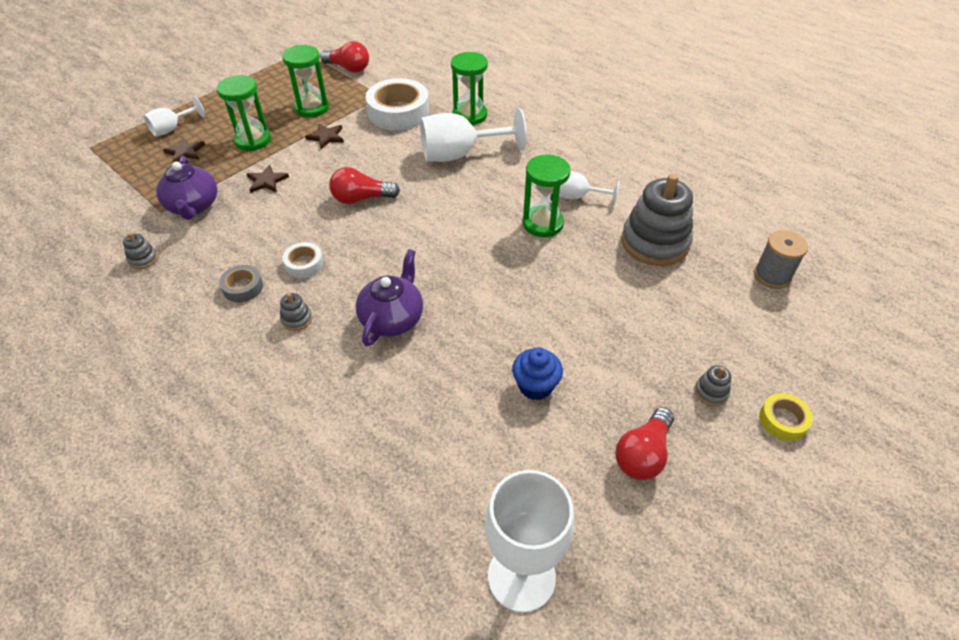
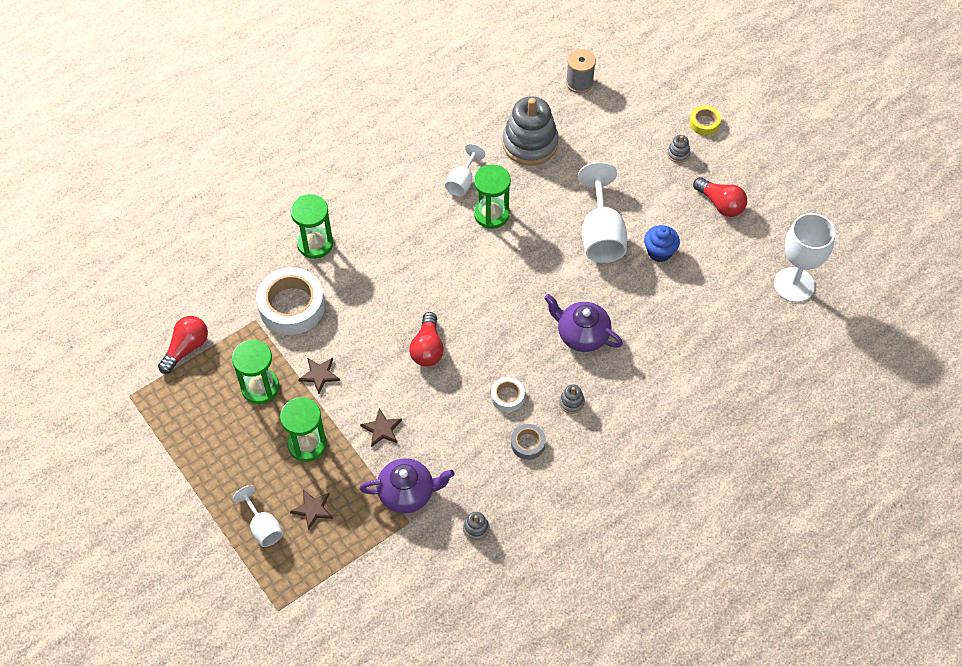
camera: 80 degrees left, 10 degrees up
white goblet [420,108,527,162] -> white goblet moved to [578,162,627,263]

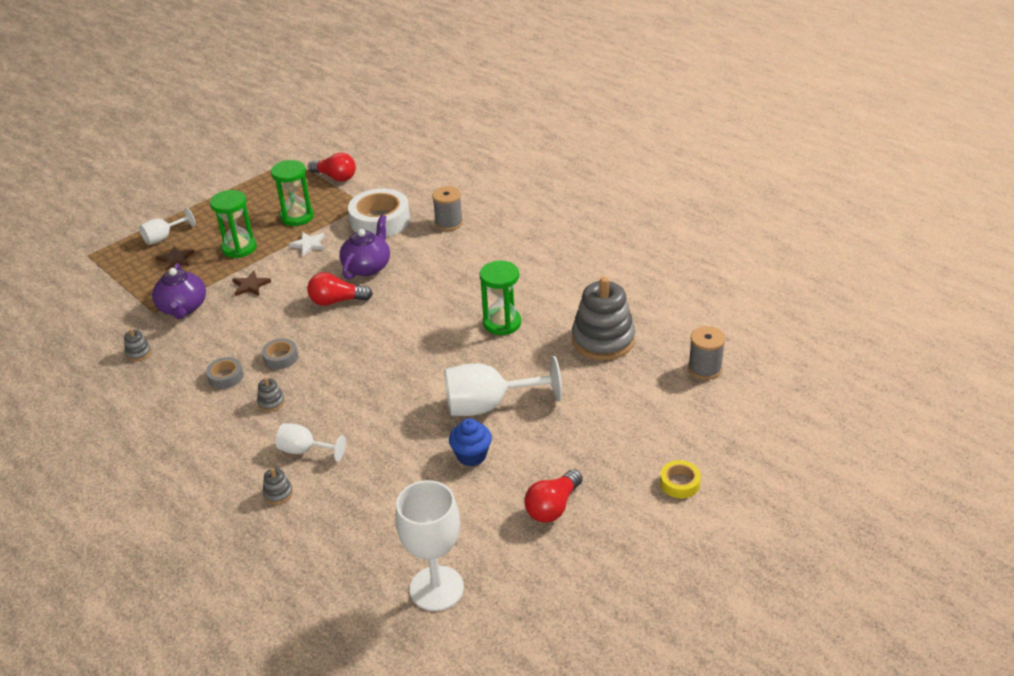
camera: 85 degrees right, 20 degrees down
green hourglass [290,194,333,259] -> grey spool [432,186,463,231]
brown star [298,358,340,394] -> white star [289,232,325,256]
white goblet [445,144,485,196] -> white goblet moved to [276,423,346,462]
white tape [491,377,525,412] -> grey tape [262,338,298,369]
purple teapot [544,294,623,352] -> purple teapot moved to [339,215,390,279]
grey stacking toy [667,135,690,163] -> grey stacking toy moved to [263,468,293,505]

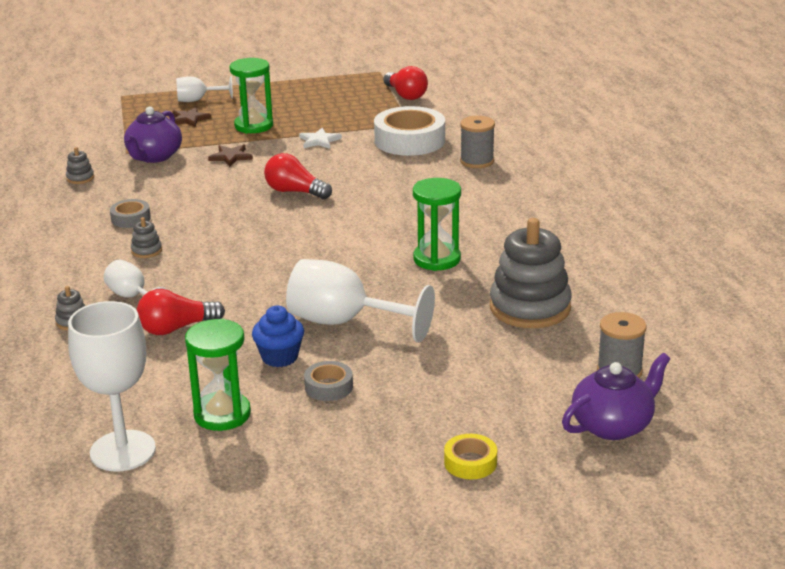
camera: 30 degrees right, 10 degrees down
grey tape [262,338,298,369] -> grey tape moved to [304,361,353,401]
green hourglass [271,160,314,226] -> green hourglass moved to [185,319,251,431]
purple teapot [339,215,390,279] -> purple teapot moved to [562,353,670,440]
red light bulb [525,469,583,523] -> red light bulb moved to [137,289,225,335]

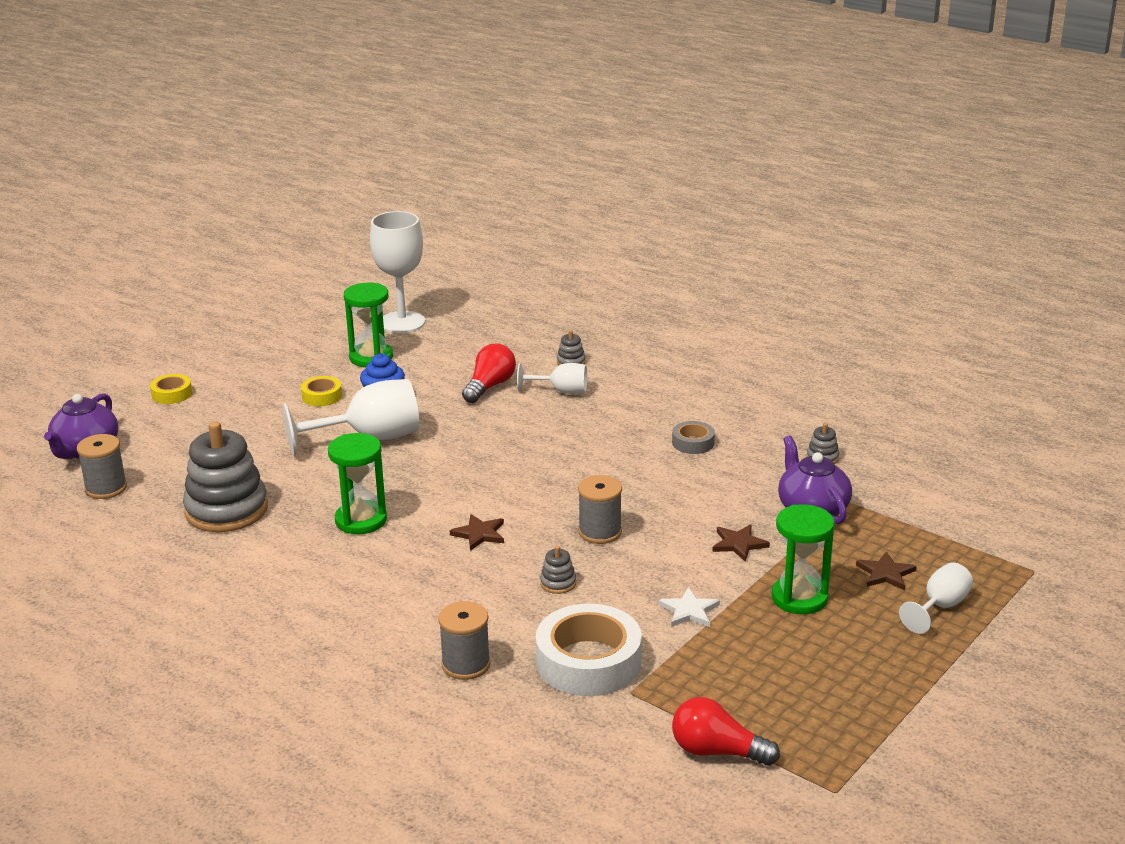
camera: 140 degrees right, 0 degrees up
grey stacking toy [131,217,162,258] -> grey stacking toy moved to [540,546,576,594]
red light bulb [264,153,332,199] -> grey spool [578,475,622,544]
grey tape [304,361,353,401] -> yellow tape [301,376,342,406]
none -> brown star [450,514,504,551]

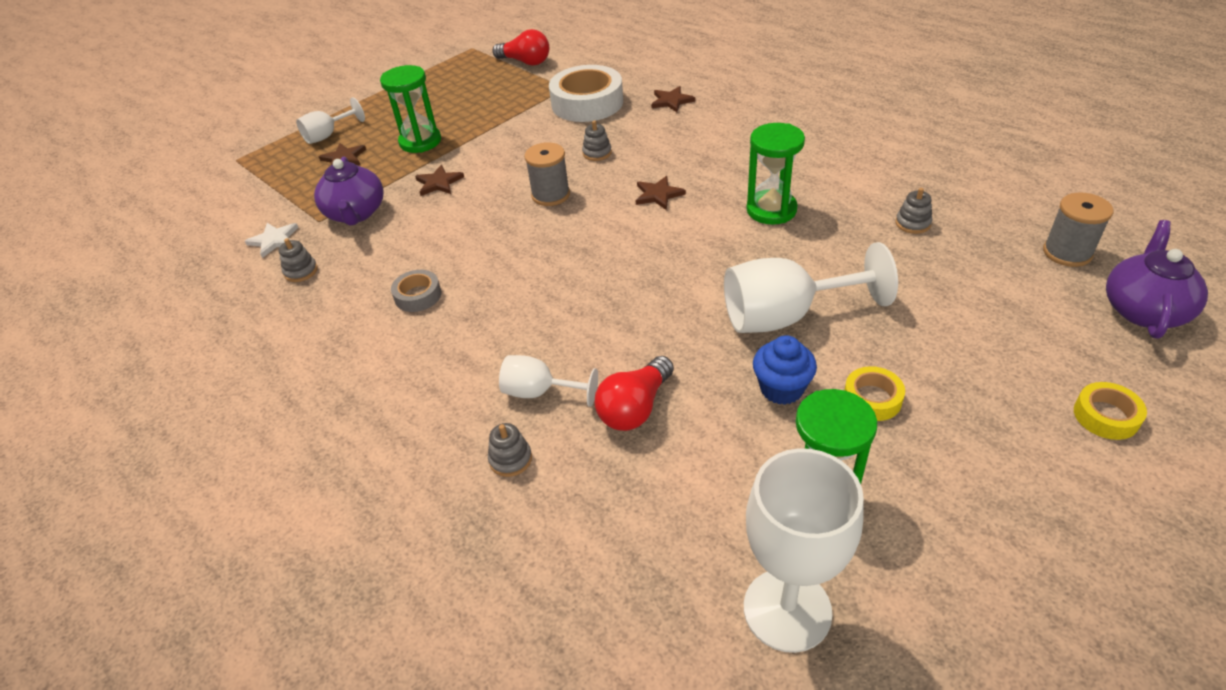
camera: 170 degrees left, 15 degrees up
grey stacking toy [183,421,268,532] -> grey stacking toy [896,188,932,234], size x0.41
grey spool [438,601,491,680] -> brown star [651,86,695,112]
white star [658,587,720,627] -> white star moved to [245,223,298,258]

